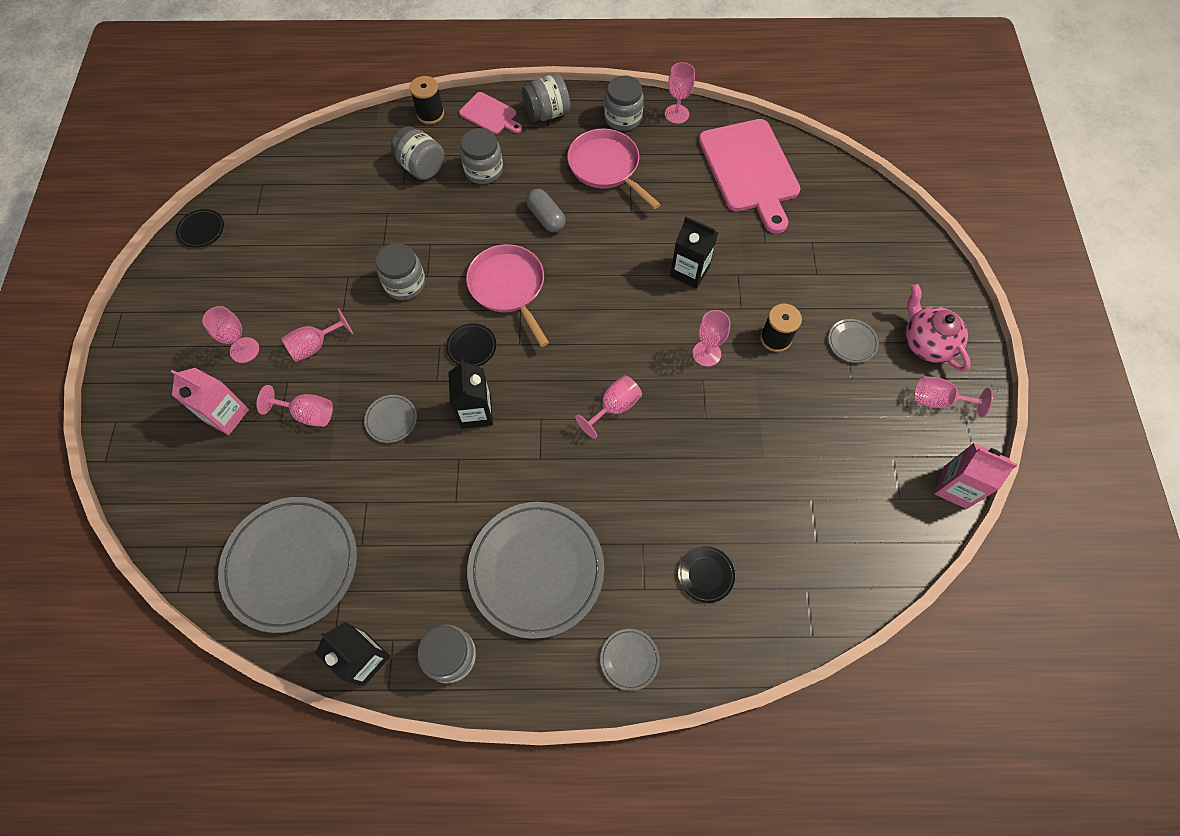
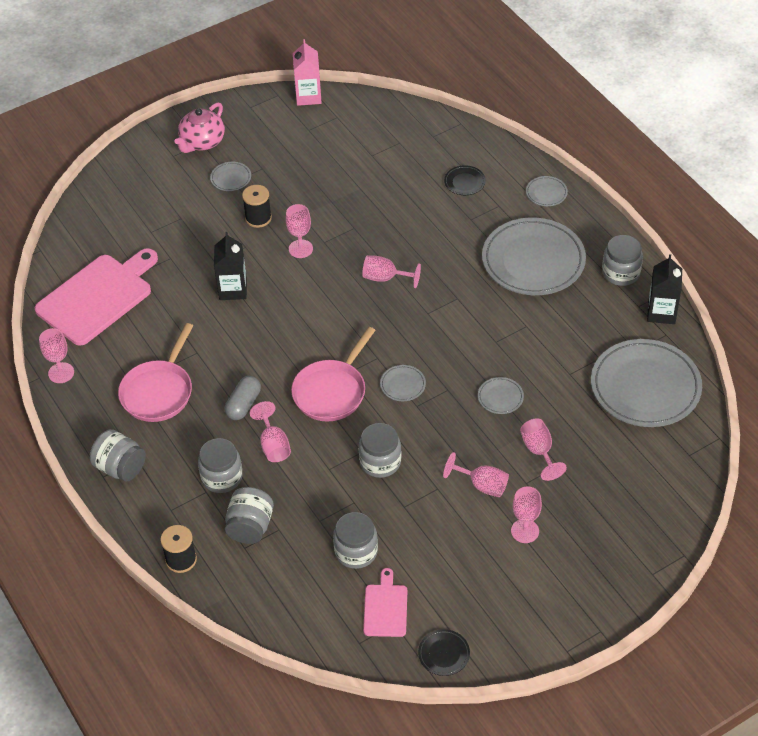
camera: 120 degrees left, 15 degrees down
pink carton [171,368,249,435] -> none
black plate [446,323,496,367] -> grey plate [380,365,426,401]
black carton [448,359,493,429] -> none
pink cutting board [459,92,522,134] -> pink cutting board moved to [363,568,407,637]
grey jar [604,75,644,131] -> grey jar moved to [333,512,378,569]
pink goblet [914,376,993,417] -> pink goblet moved to [250,401,291,462]

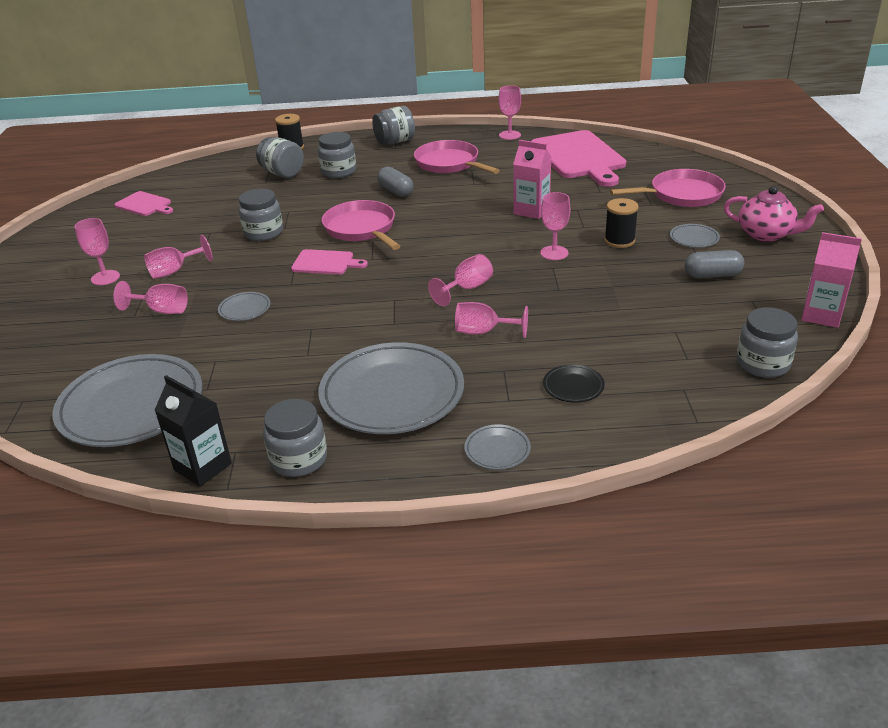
camera: 120 degrees right, 15 degrees down
pink teapot [174,102,225,153] -> pink teapot turned 150 degrees clockwise [723,186,824,242]
black carton [214,232,247,300] -> pink carton [513,140,552,219]
pink goblet [250,401,291,462] -> pink goblet moved to [455,302,528,338]
grey jar [333,512,378,569] -> grey jar moved to [737,307,798,378]
grey plate [380,365,426,401] -> pink cutting board [291,249,368,275]
black plate [418,629,470,676] -> none
none -> pink pan [610,169,726,207]
none -> grey capsule [684,250,744,278]

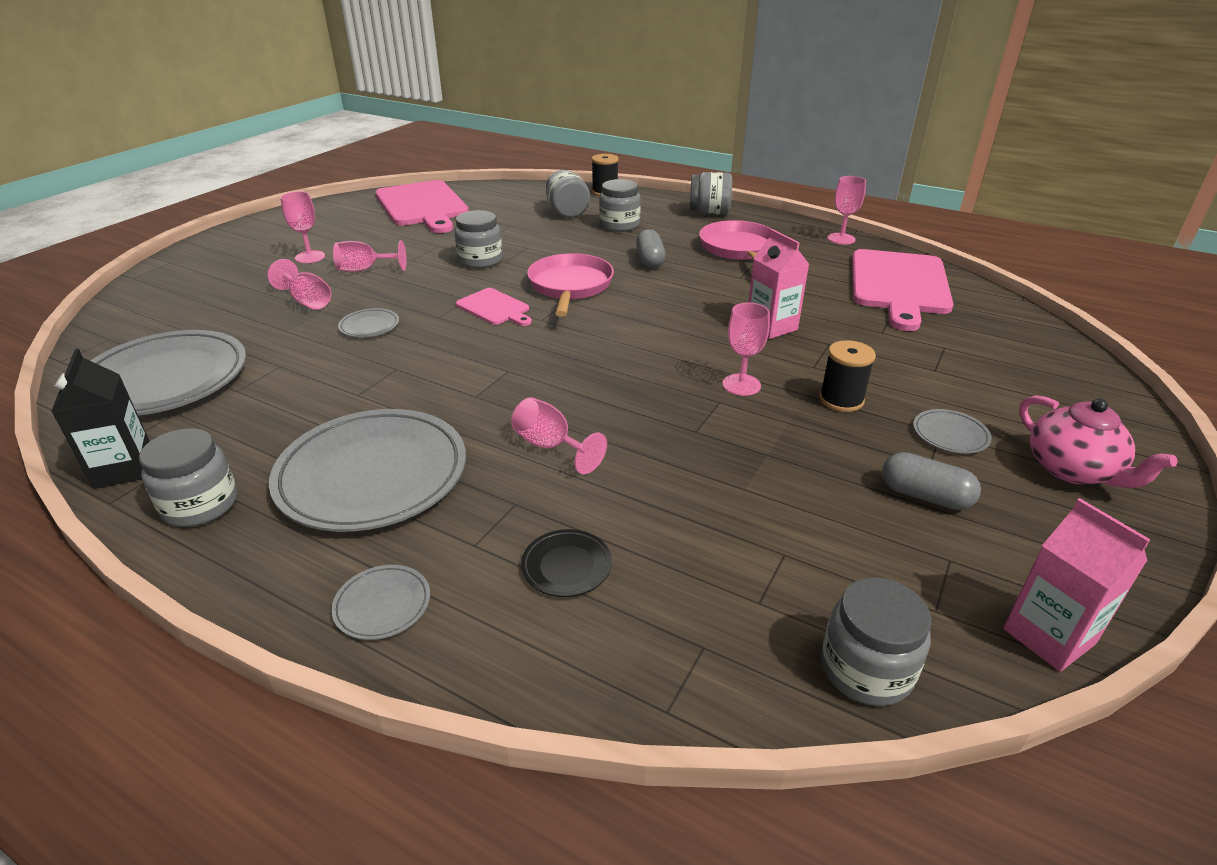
camera: 30 degrees right, 0 degrees up
pink cutting board [114,191,173,216] -> pink cutting board [375,180,469,233], size x2.01
pink goblet [428,254,493,306] -> none
pink pan [610,169,726,207] -> none

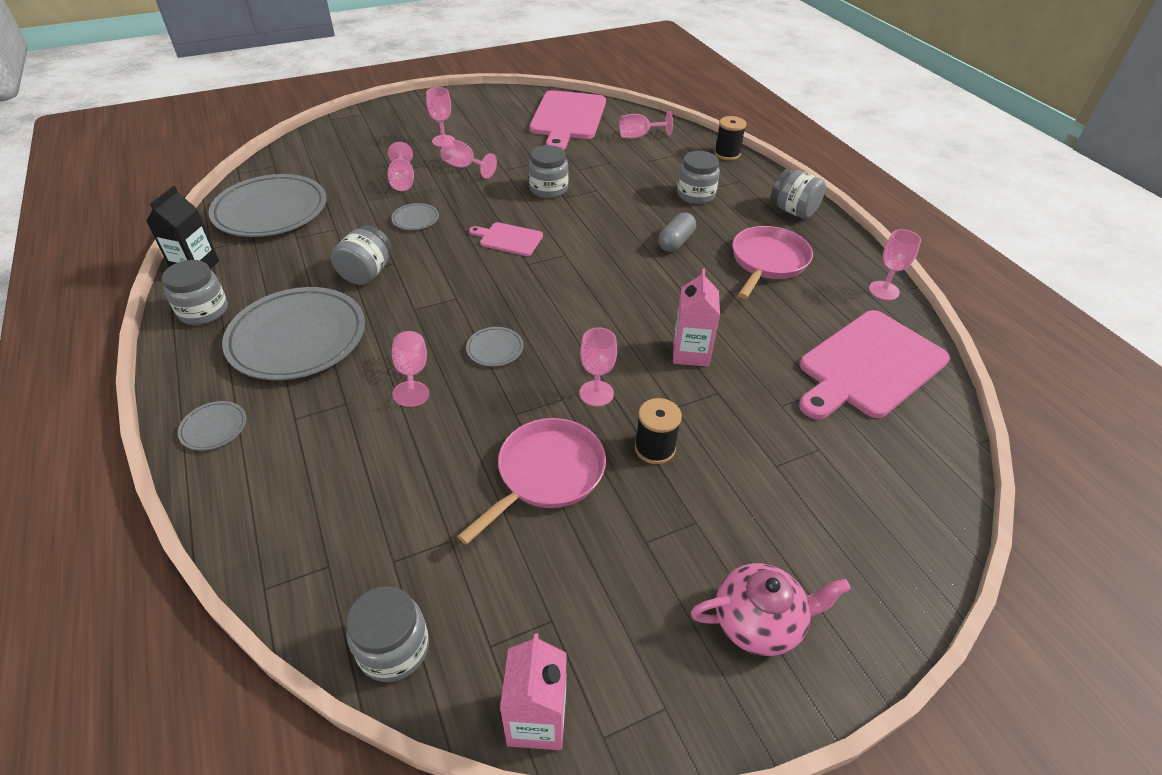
camera: 35 degrees right, 10 degrees up
pink cutting board [456,288,532,326] -> pink cutting board turned 120 degrees clockwise [469,222,543,256]
black plate [521,529,612,597] -> none
pink pan [527,253,614,317] -> pink pan moved to [457,418,606,545]
grey jar [546,170,590,218] -> grey jar moved to [331,225,392,285]
grey capsule [882,452,981,510] -> none
grey plate [913,409,992,454] -> grey plate moved to [466,327,524,367]
pink teapot [1019,395,1177,488] -> pink teapot turned 105 degrees counterclockwise [691,563,851,656]
none -> pink goblet [619,111,673,138]

